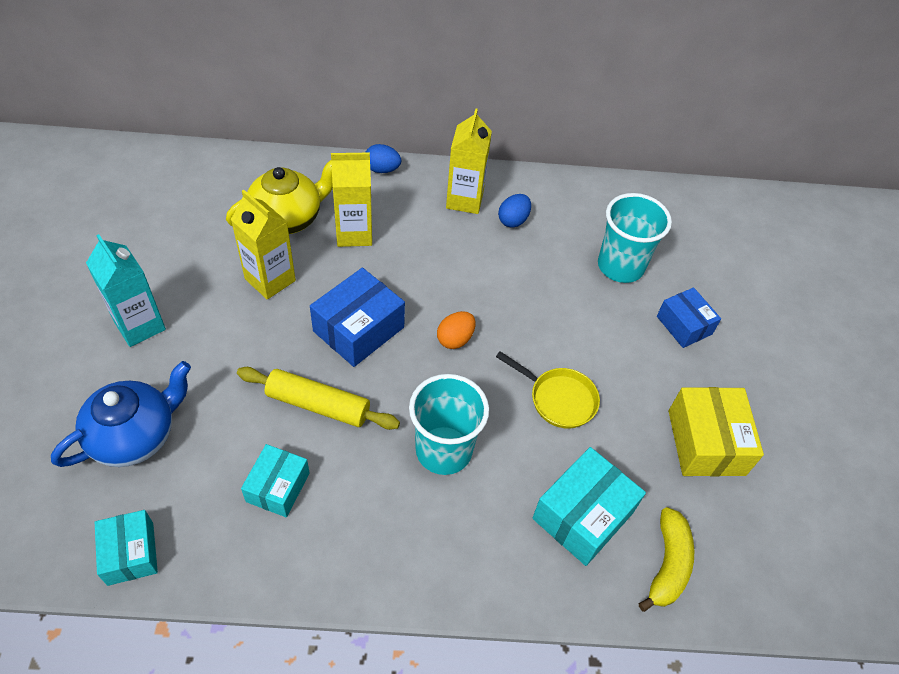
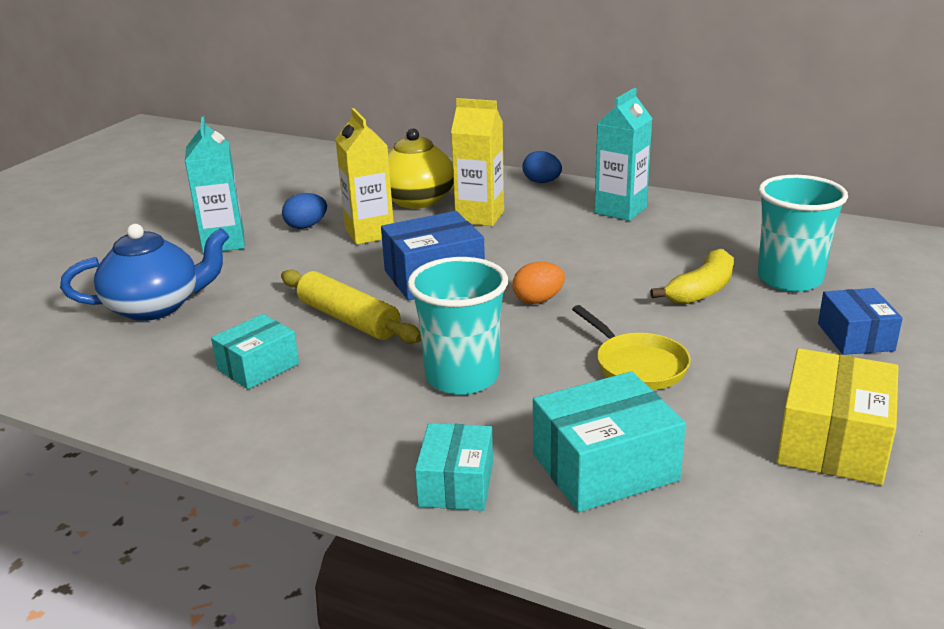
camera: 30 degrees right, 25 degrees down
turquoise box [95,510,158,586] -> turquoise box moved to [415,423,493,511]
yellow carton [446,108,492,214] -> turquoise carton [594,88,653,221]
blue egg [498,194,531,228] -> blue egg moved to [282,193,327,229]
yellow banana [639,507,694,612] -> yellow banana moved to [650,249,733,305]

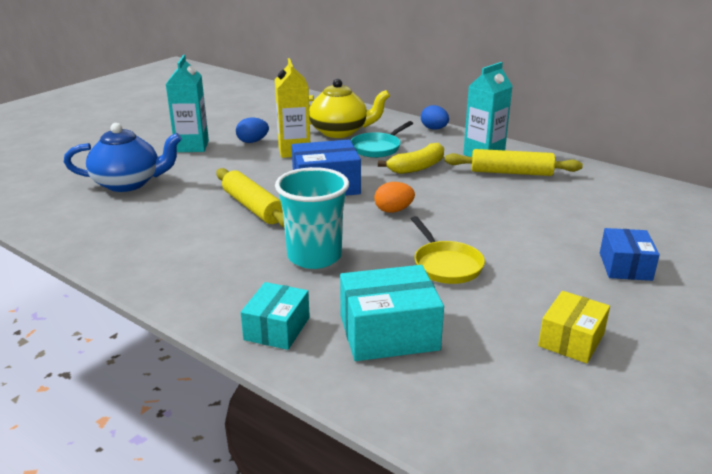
camera: 10 degrees right, 0 degrees up
turquoise box [211,314,299,389] -> none
yellow carton [451,98,504,226] -> turquoise pan [351,121,413,158]
yellow banana [650,249,733,305] -> yellow banana moved to [378,143,444,174]
turquoise cup [758,175,848,292] -> none
yellow box [776,348,898,485] -> yellow box [538,291,610,364], size x0.65
none -> yellow rolling pin [445,149,583,176]

